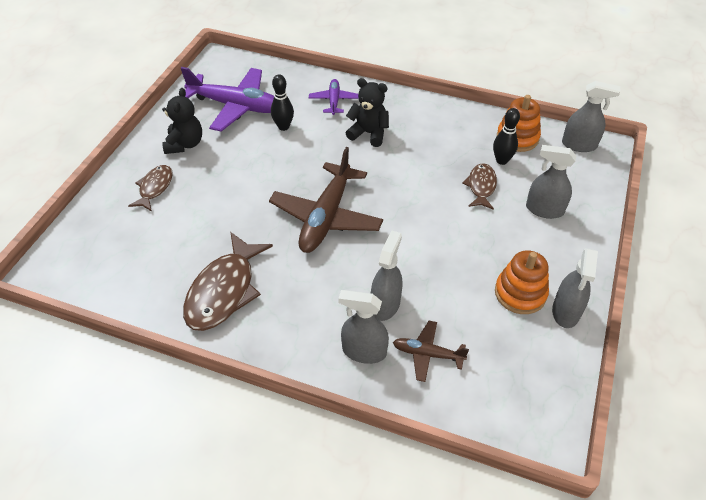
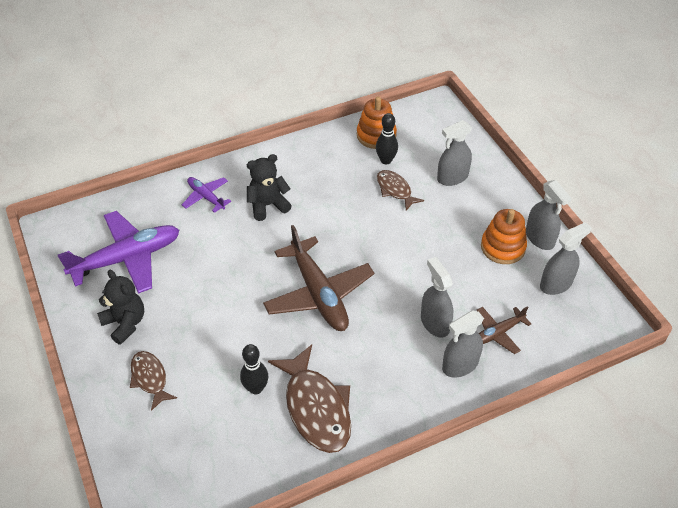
camera: 45 degrees left, 0 degrees up
black bowling pin [271,74,294,131] -> black bowling pin moved to [240,344,268,395]
grey spray bottle [562,81,620,152] -> grey spray bottle moved to [540,222,591,295]

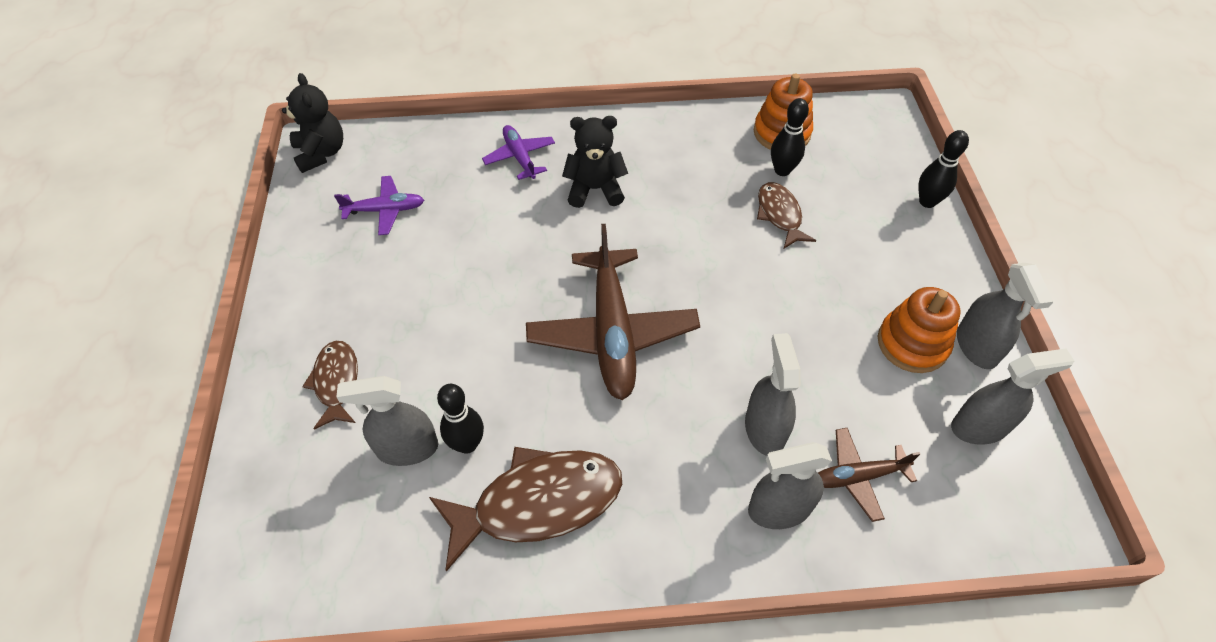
camera: 20 degrees right, 5 degrees up
purple plane [58,211,179,294] -> purple plane [334,176,424,235], size x0.52
black teddy bear [97,270,144,345] -> black teddy bear moved to [282,73,343,173]
brown fish [268,344,351,453] -> brown fish turned 105 degrees counterclockwise [429,447,622,571]
grey spray bottle [437,120,472,186] -> grey spray bottle moved to [337,376,438,466]
none -> black bowling pin [919,130,969,208]

